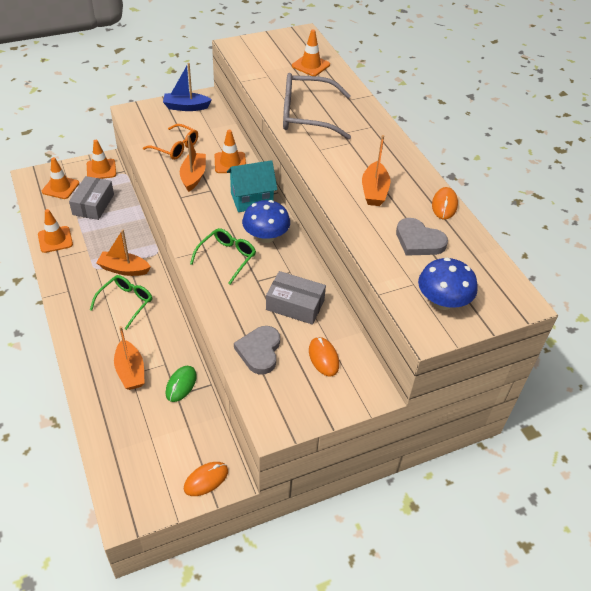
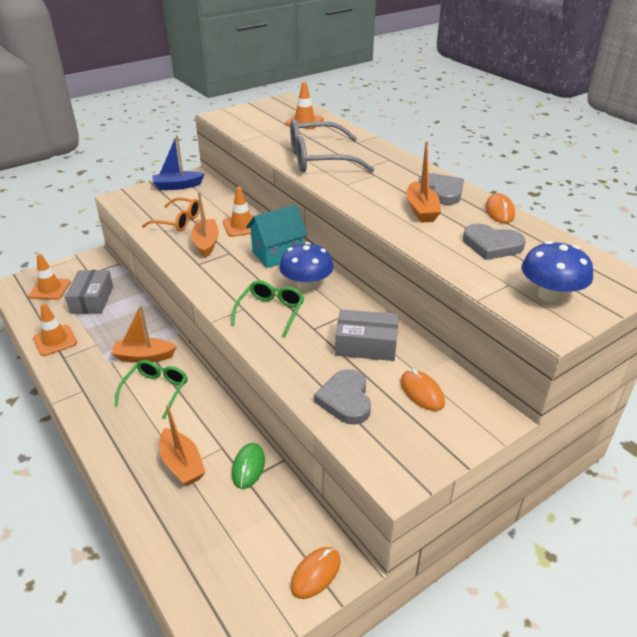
camera: 10 degrees left, 10 degrees down
orange traffic cone [87,140,116,179] -> none
none -> grey heart [418,173,464,205]

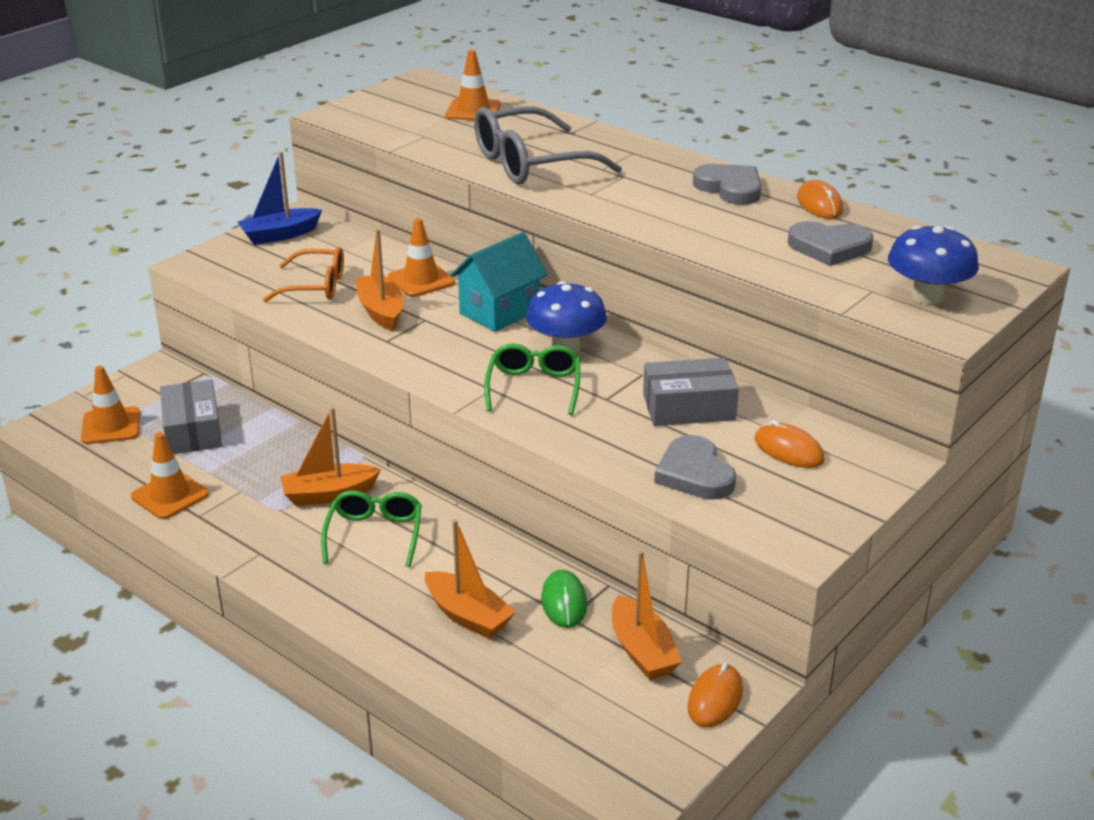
camera: 15 degrees left, 5 degrees down
orange boat [406,141,441,223] -> orange boat moved to [612,550,682,680]

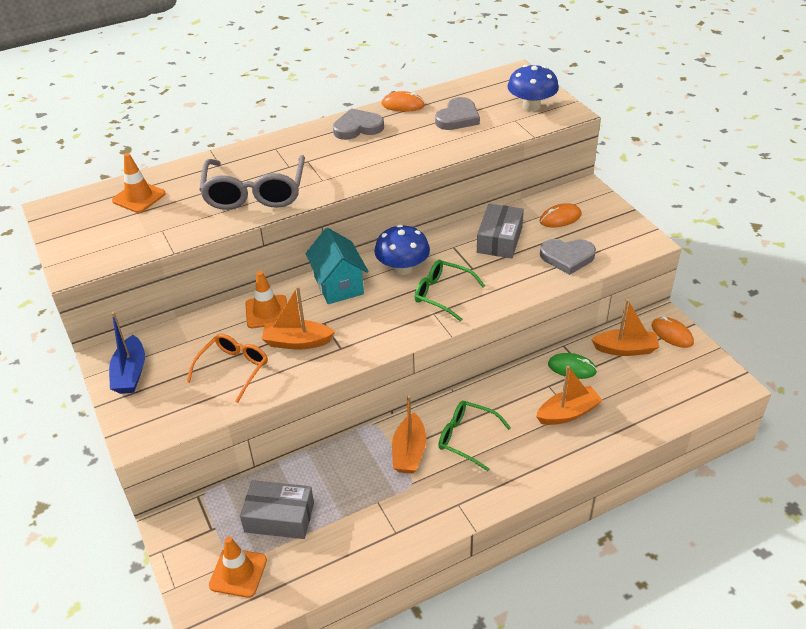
camera: 65 degrees left, 10 degrees up
orange traffic cone [131,432,209,519] -> none

